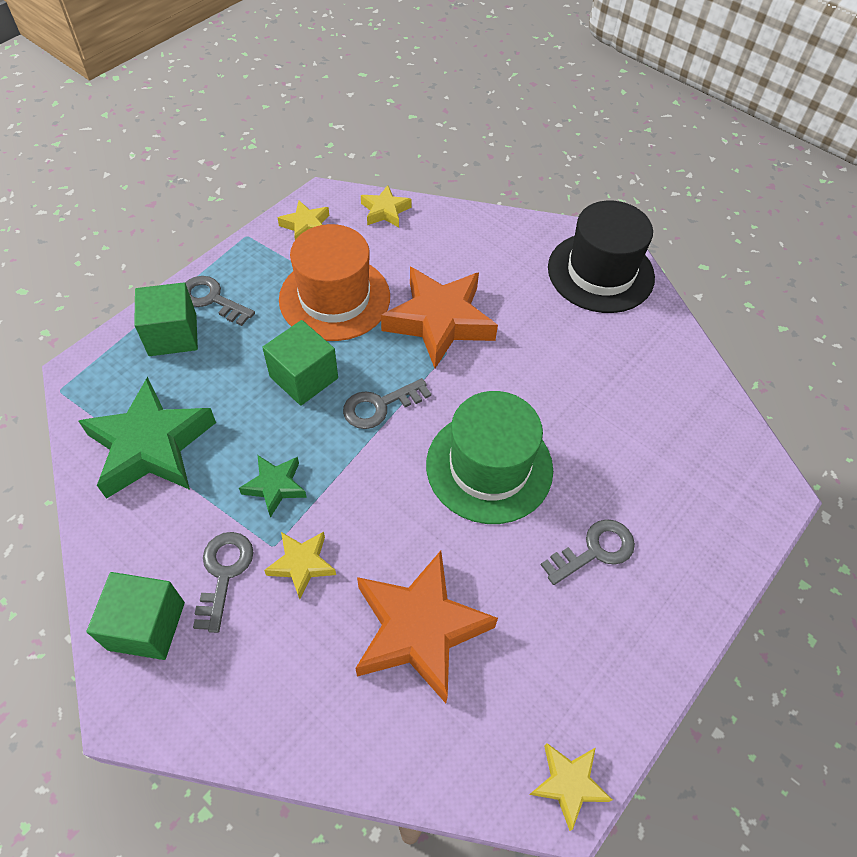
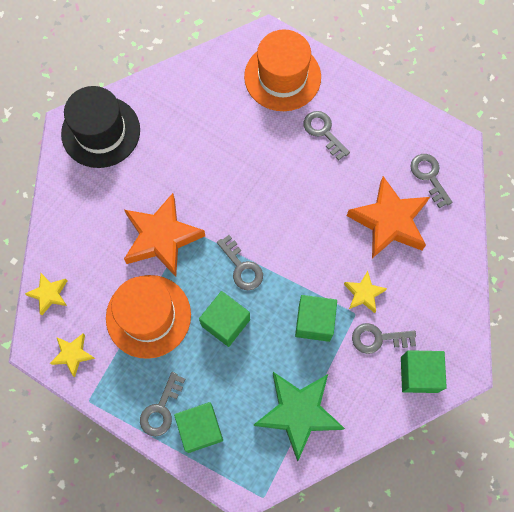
camera: 95 degrees left, 15 degrees up
green star [239,455,307,518] -> green cube [295,295,337,342]
green hat [426,391,553,524] -> none
yellow star [529,743,613,831] -> none
none -> orange hat [244,29,321,111]
none -> grey key [410,154,452,208]

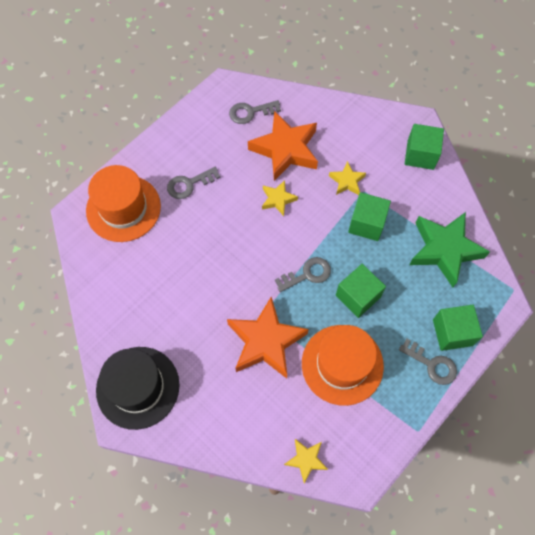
camera: 80 degrees left, 5 degrees down
yellow star [50,333,95,377] -> yellow star moved to [262,180,298,216]
grey key [352,323,416,354] -> none

